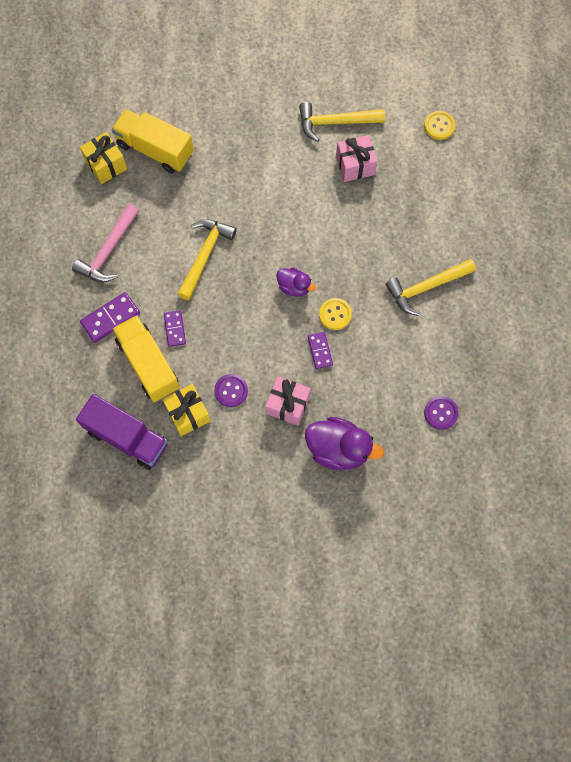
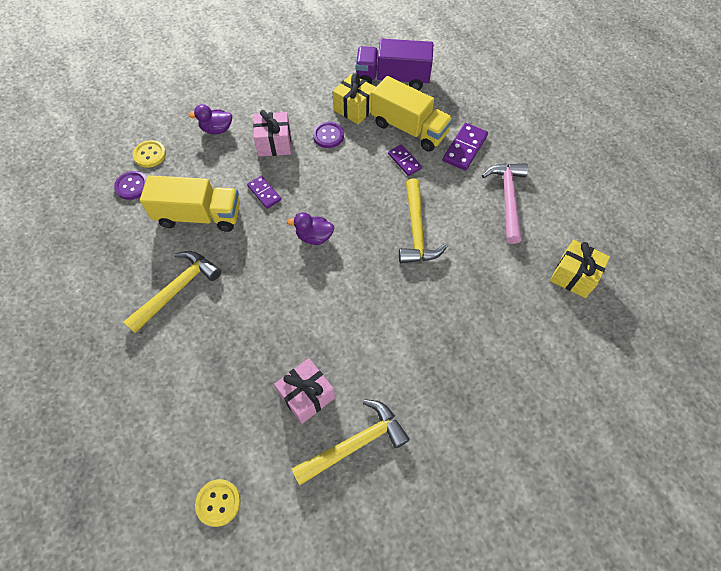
camera: 155 degrees right, 10 degrees down
yellow truck [112,109,194,173] -> yellow truck moved to [140,175,240,232]
purple duck [305,417,384,470] -> purple duck [189,104,232,134], size x0.58
yellow button [319,298,352,330] -> yellow button moved to [133,140,166,168]

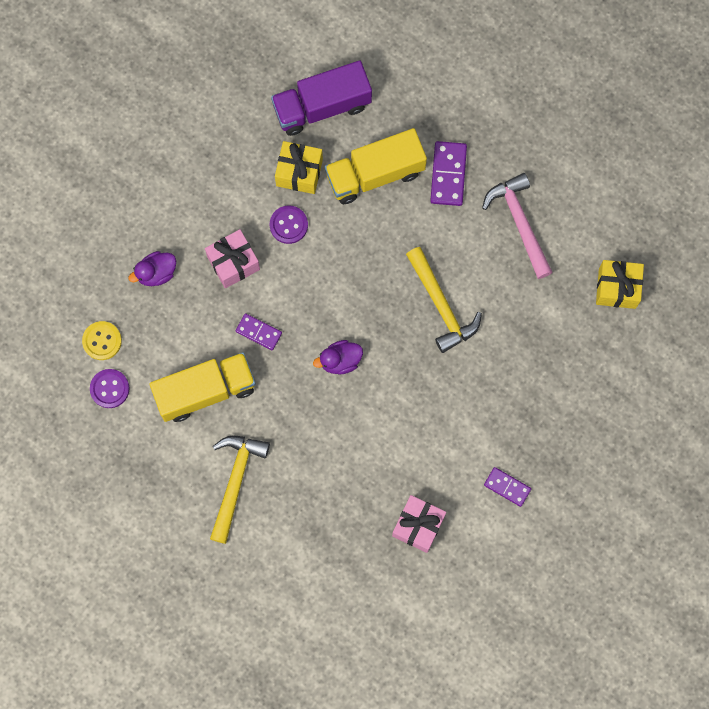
camera: 25 degrees left, 15 degrees up
yellow button [195,479,241,527] -> none
yellow hammer [292,399,410,485] -> none
yellow truck [371,76,453,152] -> yellow truck turned 150 degrees clockwise [325,128,427,204]
purple domino [388,144,422,176] -> purple domino moved to [484,467,531,507]

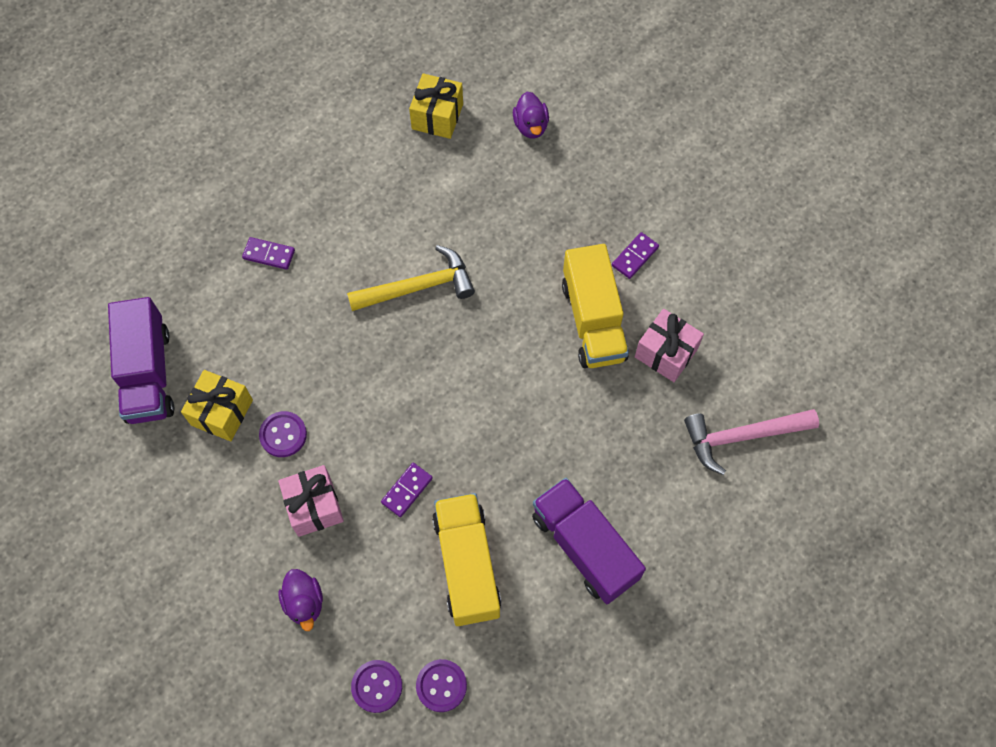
camera: 80 degrees left, 10 degrees down
yellow button [82,321,122,360] -> purple button [351,660,402,713]
yellow hammer [210,436,270,544] -> purple truck [532,478,646,604]
purple duck [313,340,363,374] -> purple duck moved to [513,91,549,139]
yellow truck [325,128,427,204] -> yellow truck moved to [562,244,629,368]
purple domino [430,141,467,206] -> purple domino [242,237,295,270], size x0.65
pink hammer [482,173,553,279] -> pink hammer moved to [684,409,819,475]

